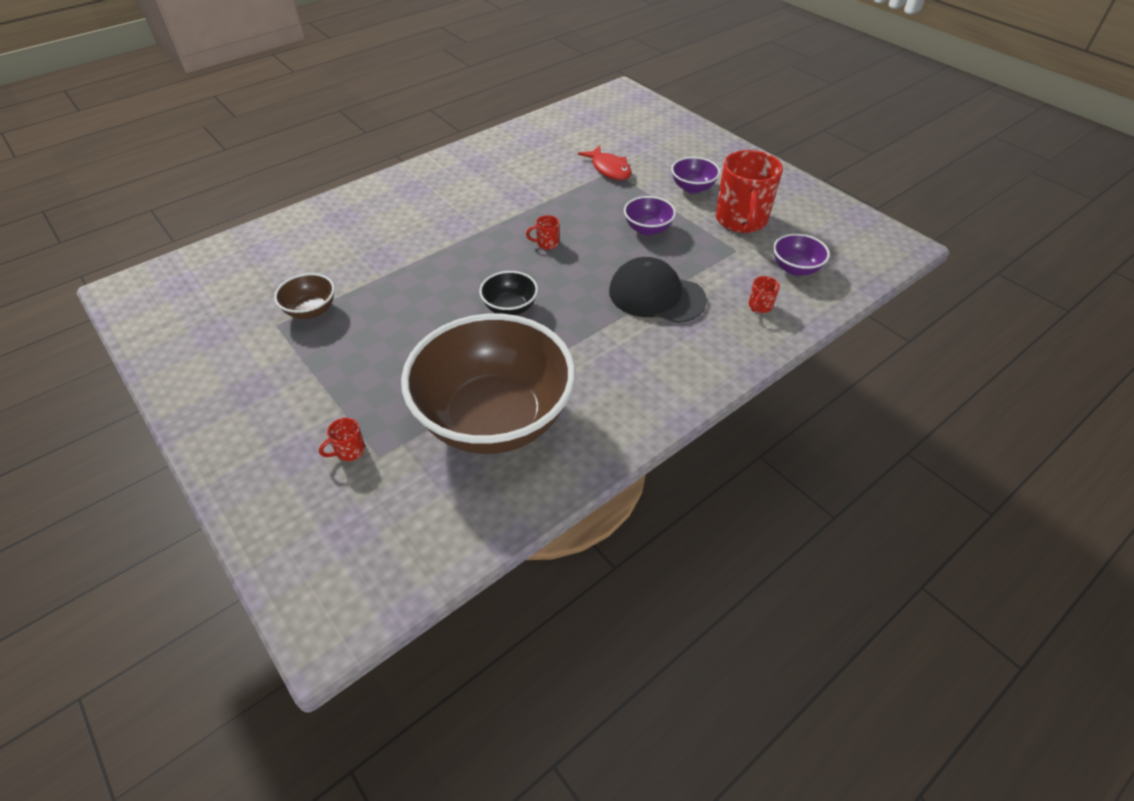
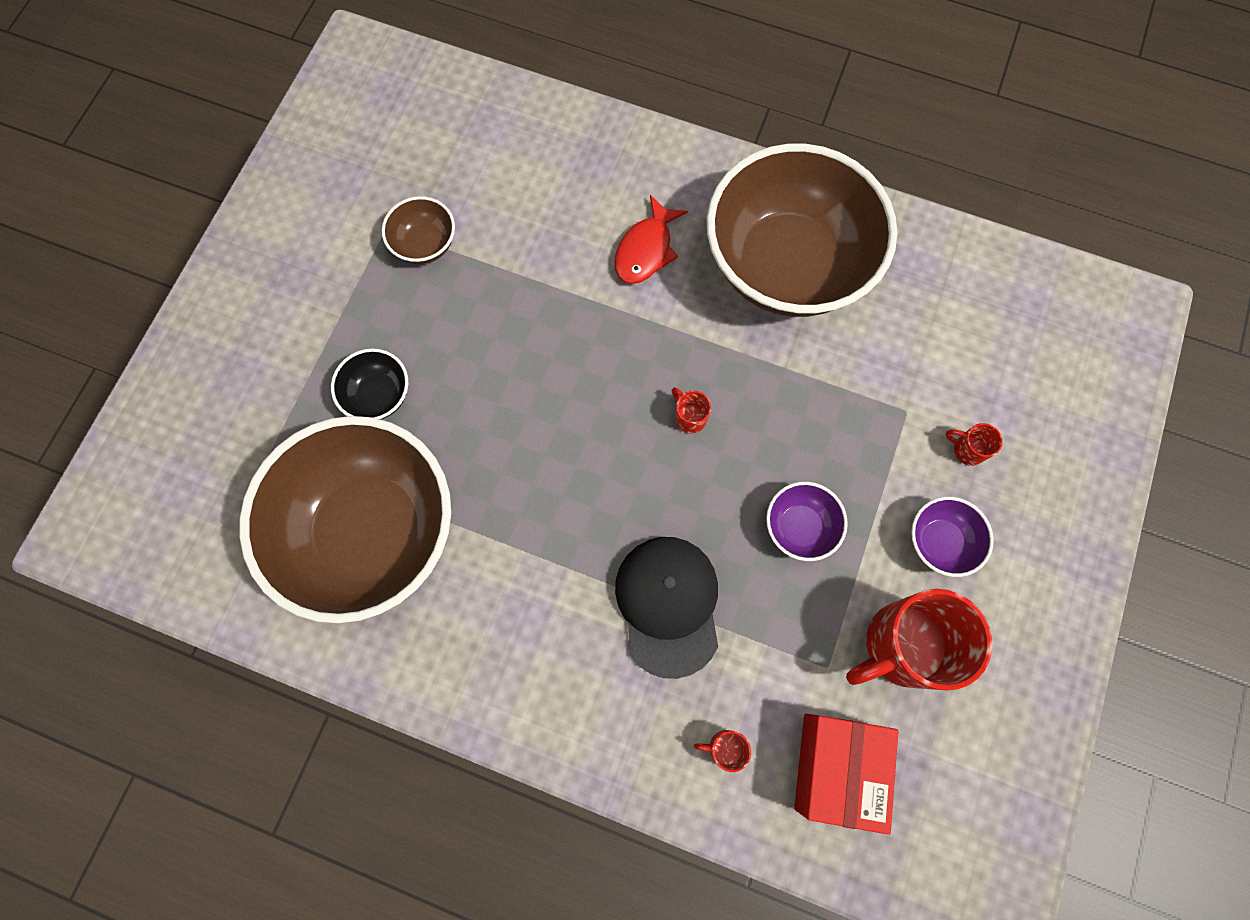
camera: 60 degrees right, 25 degrees up
red mug [319,418,365,461] -> red mug moved to [945,423,1003,466]
black bowl [479,271,538,315] -> black bowl moved to [331,348,408,420]
red fish [578,145,632,180] -> red fish moved to [614,195,688,284]
purple bowl [773,233,830,276] -> red box [794,714,898,835]
none -> brown bowl [707,144,897,317]

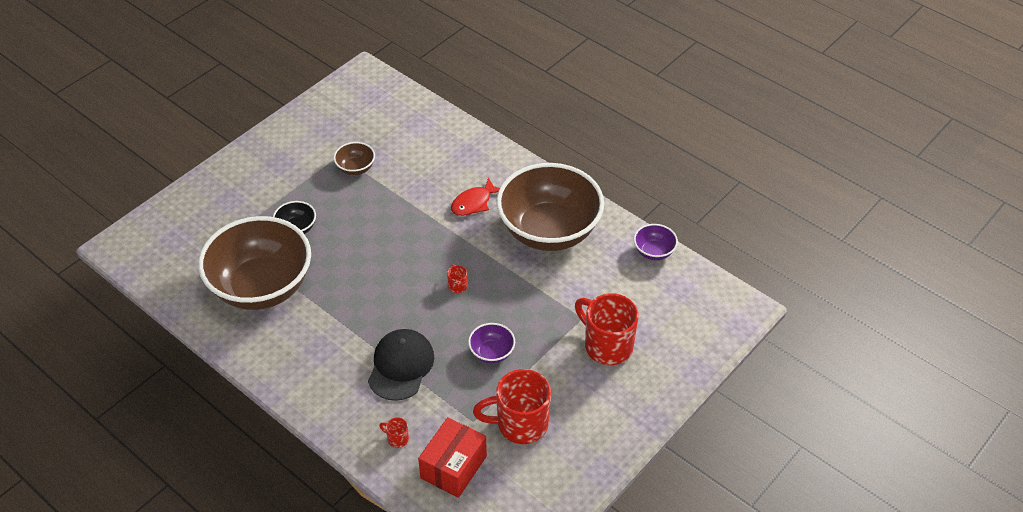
camera: 20 degrees right, 25 degrees down
purple bowl [911,497,994,577] -> purple bowl moved to [634,224,678,260]
red mug [945,423,1003,466] -> red mug [575,293,639,365], size x2.44

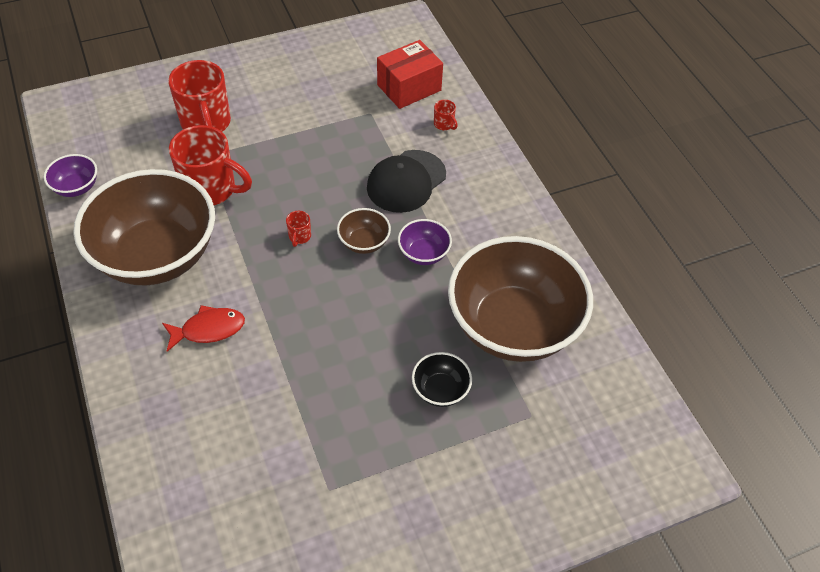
camera: 155 degrees left, 5 degrees up
brown bowl [334,142,375,175] -> brown bowl moved to [337,208,391,254]
purple bowl [468,323,515,364] -> purple bowl moved to [398,219,452,265]
red mug [473,369,551,444] -> red mug moved to [169,125,252,205]

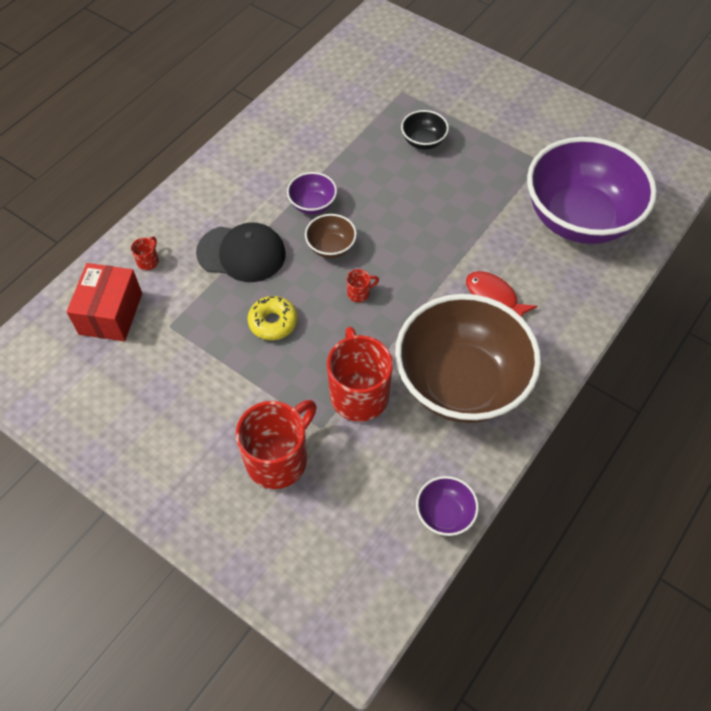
camera: 120 degrees left, 5 degrees up
red box [377,40,443,109] -> red box turned 75 degrees clockwise [67,263,142,341]
brown bowl [448,236,593,362] -> none
none -> yellow donut [247,296,298,340]
none -> purple bowl [527,137,657,244]

